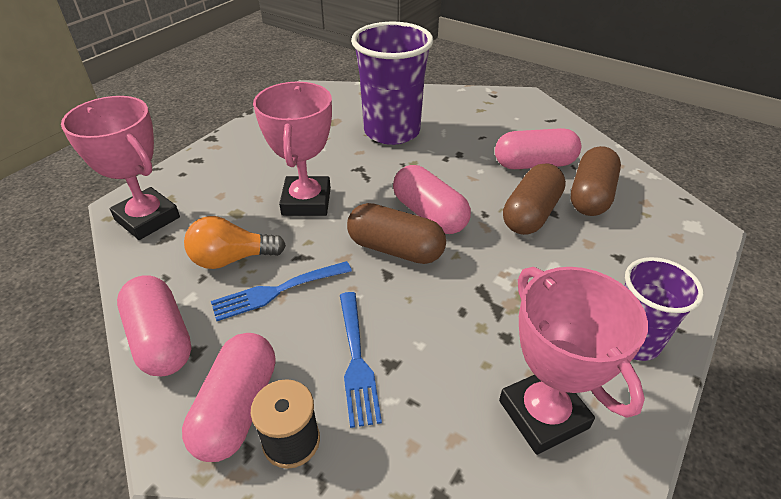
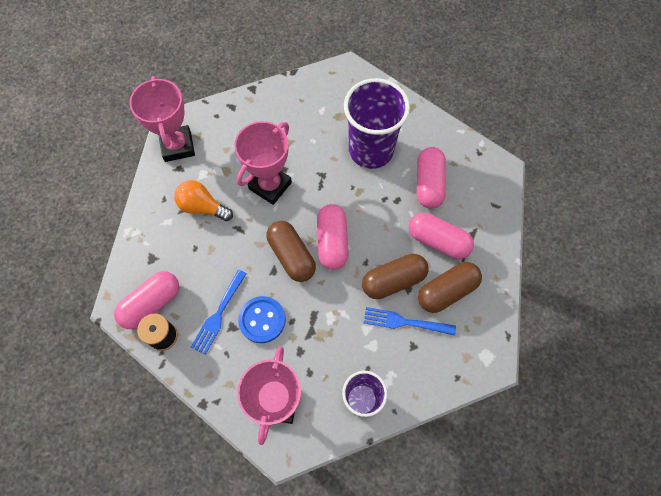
camera: 35 degrees right, 25 degrees up
pink capsule [117,275,192,376] -> pink capsule moved to [417,147,446,209]
blue fork [211,261,352,321] -> blue fork moved to [364,307,456,336]
none -> blue button [238,296,285,343]

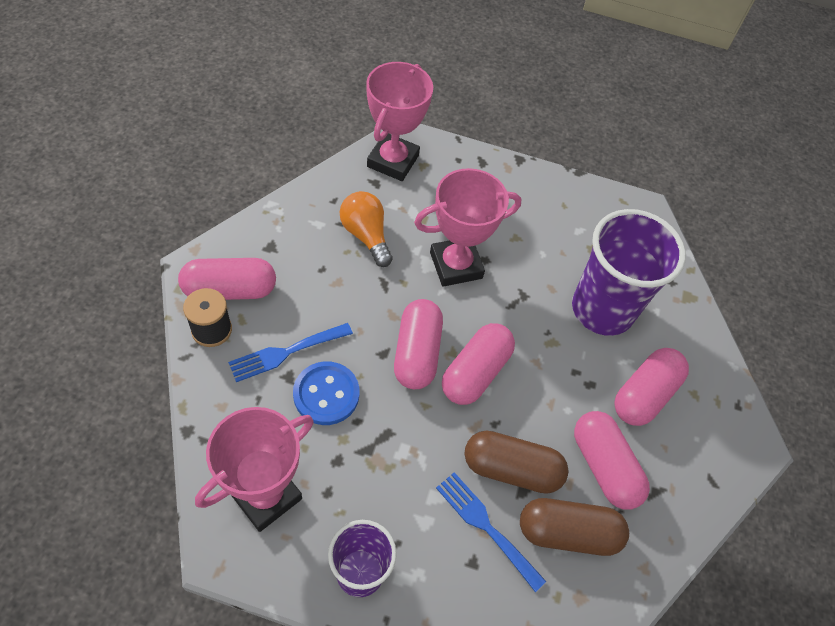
camera: 30 degrees right, 10 degrees down
brown capsule [266,221,316,282] -> pink capsule [394,299,443,389]

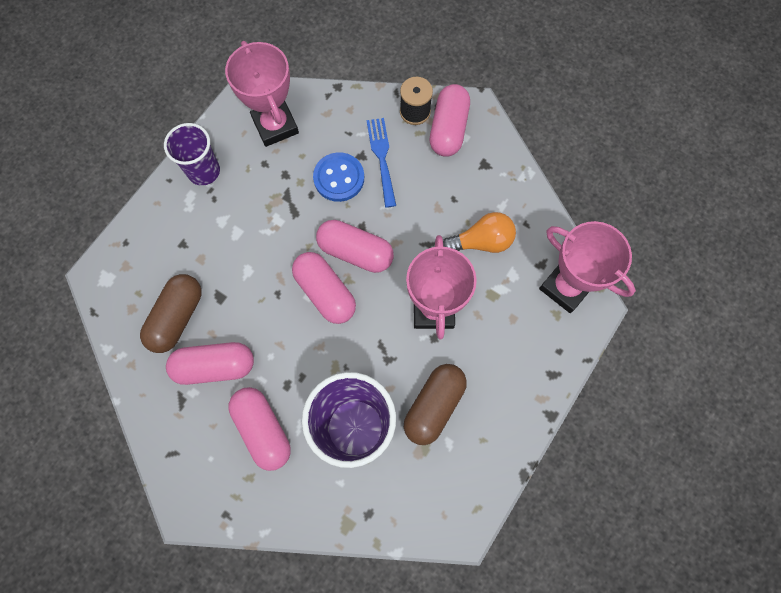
camera: 115 degrees right, 15 degrees up
blue fork [436,472,546,592] -> none
brown capsule [465,431,569,494] -> brown capsule moved to [404,364,467,445]

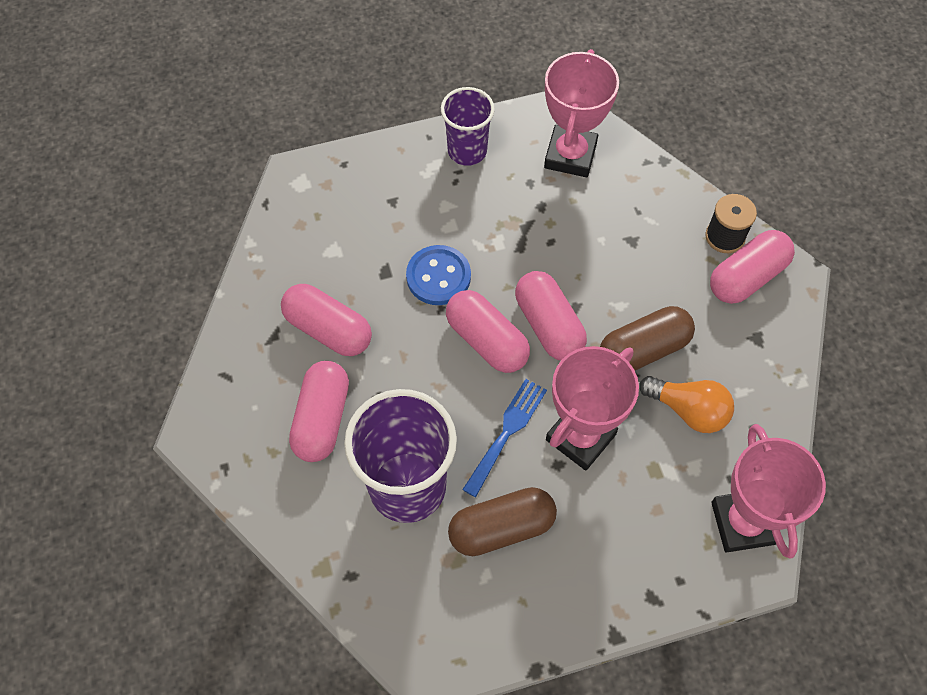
camera: 40 degrees right, 10 degrees down
brown capsule [140,274,202,353] -> brown capsule moved to [600,306,695,371]
pink capsule [292,252,356,324] -> pink capsule turned 45 degrees counterclockwise [446,290,530,373]
blue button [313,152,364,202] -> blue button moved to [406,245,471,305]
blue fork [366,118,396,208] -> blue fork moved to [462,379,547,497]

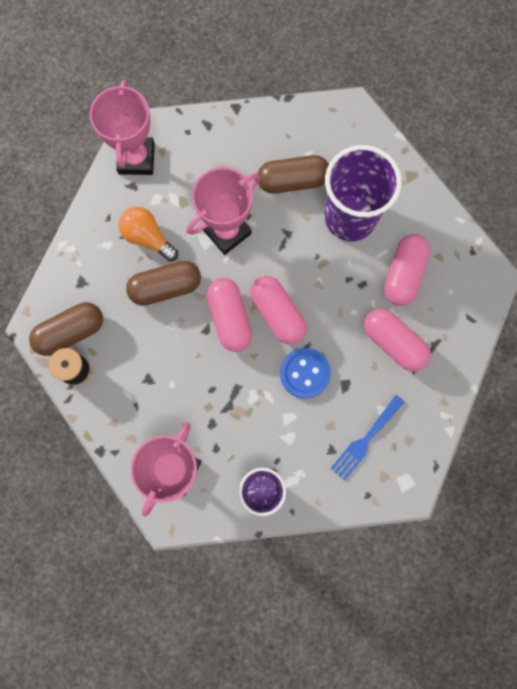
camera: 170 degrees left, 15 degrees up
blue fork [462,379,547,497] -> blue fork moved to [330,395,404,481]
pink capsule [710,230,795,304] -> brown capsule [29,302,103,356]

